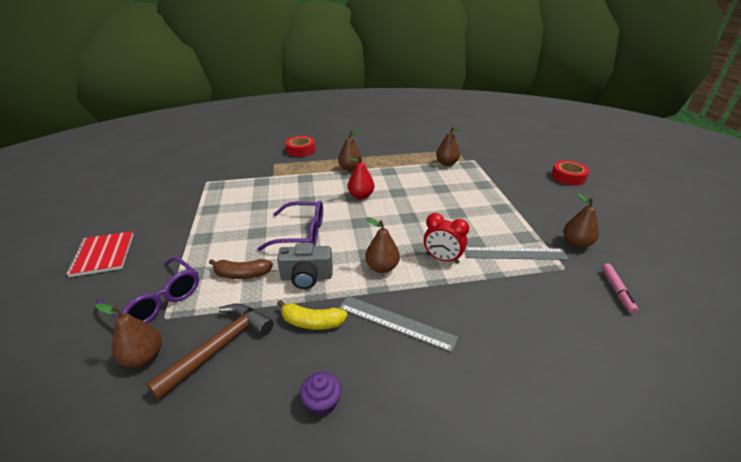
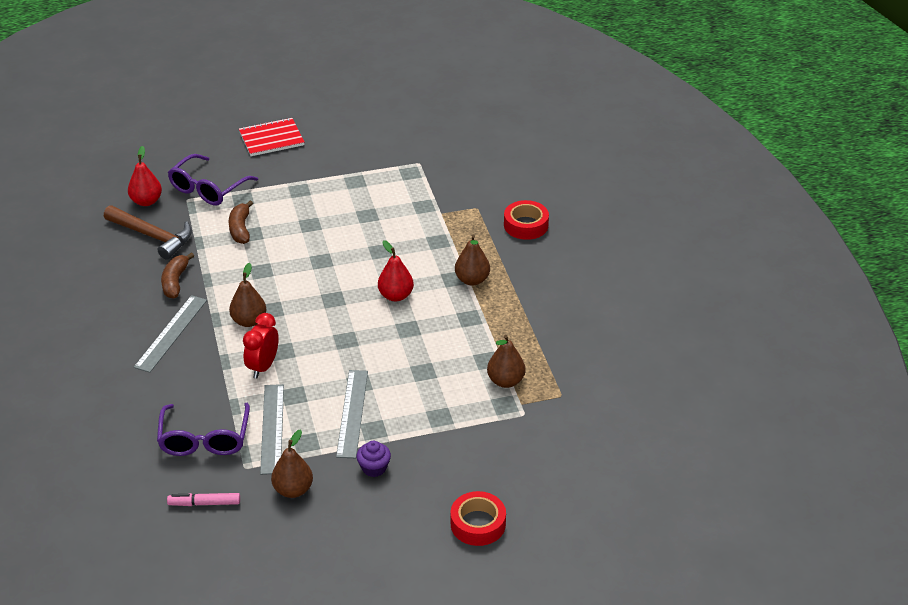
camera: 85 degrees right, 5 degrees up
brown pear [96,303,162,367] -> red pear [128,146,162,206]
purple glasses [257,201,323,251] -> purple glasses moved to [157,403,250,456]
grey camera [277,243,333,289] -> none
yellow banana [277,300,347,330] -> brown banana [161,252,194,299]
purple cupcake [300,372,341,416] -> purple cupcake moved to [356,441,391,477]
none -> grey ruler [336,370,368,458]

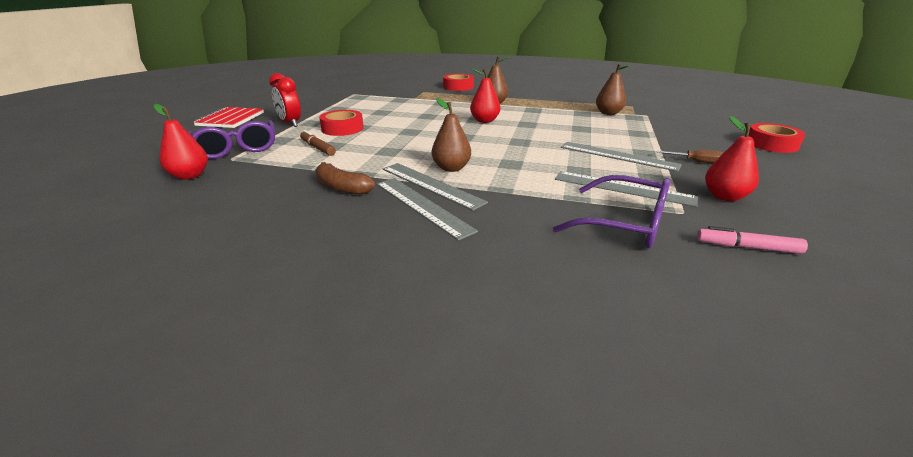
camera: 60 degrees left, 10 degrees down
brown hammer [104,205,192,260] -> none
pink marker [167,493,240,506] -> pink marker turned 75 degrees clockwise [697,226,808,254]
brown banana [228,201,253,244] -> brown marker [300,130,336,156]
red clock [243,313,279,379] -> red clock moved to [269,73,301,127]
brown pear [271,429,313,498] -> red pear [705,116,759,201]
purple cupcake [356,441,391,477] -> brown screwdriver [657,150,723,163]
none -> red tape [319,110,364,136]
none -> grey ruler [383,163,488,211]

